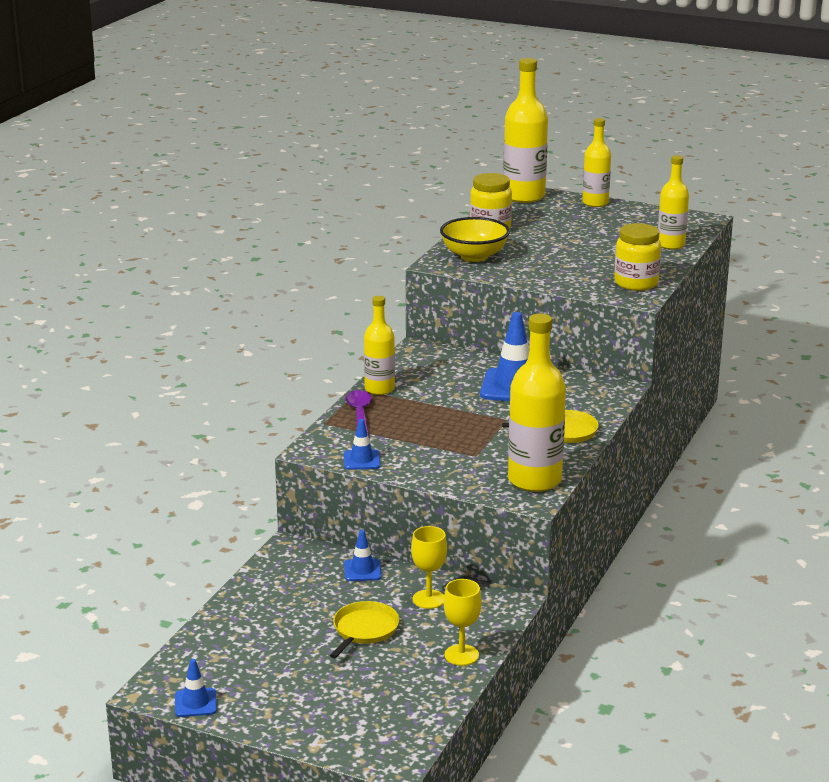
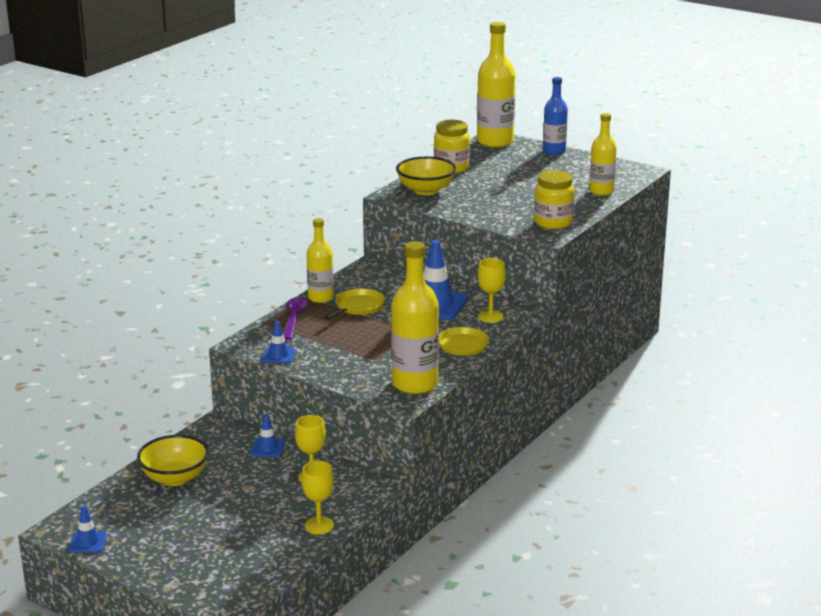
camera: 10 degrees right, 0 degrees up
yellow pan [330,601,399,658] -> yellow pan moved to [325,288,385,319]
yellow bottle [582,118,611,207] -> blue bottle [543,77,568,155]
none -> yellow bowl [137,435,209,486]
none -> yellow goblet [478,258,506,323]

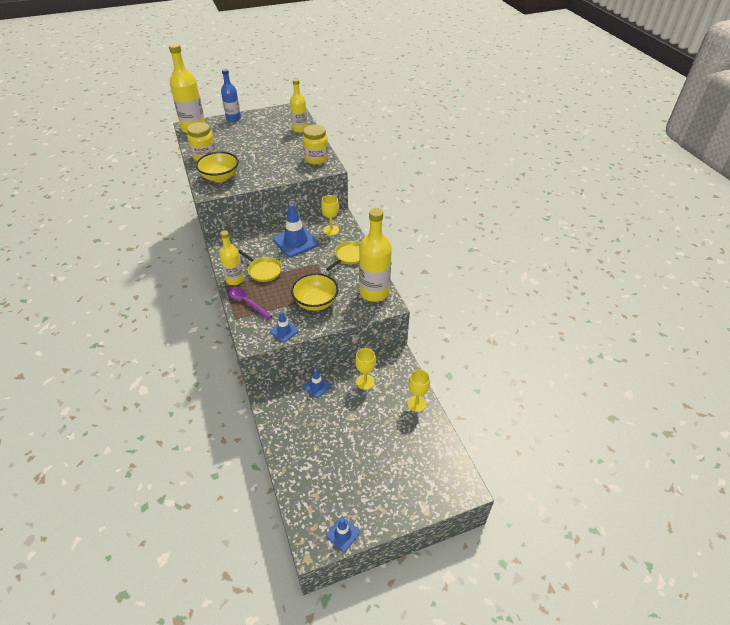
camera: 55 degrees left, 20 degrees up
yellow bowl [137,435,209,486] -> yellow bowl moved to [291,273,339,311]
yellow pan [325,288,385,319] -> yellow pan turned 150 degrees clockwise [239,250,282,282]

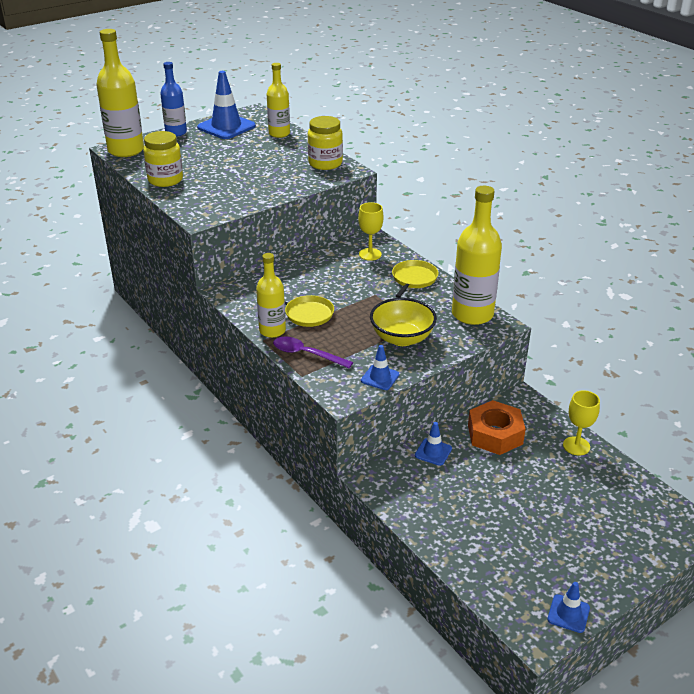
camera: 15 degrees left, 10 degrees down
yellow bowl [196,152,239,183] -> none
blue traffic cone [273,203,318,257] -> blue traffic cone moved to [197,71,256,139]
yellow goblet [355,348,376,390] -> orange nut [468,400,526,455]

